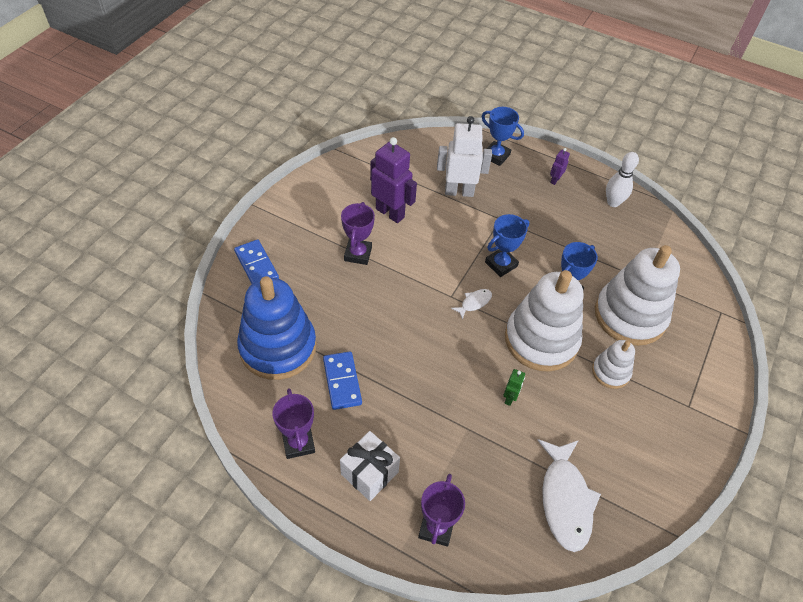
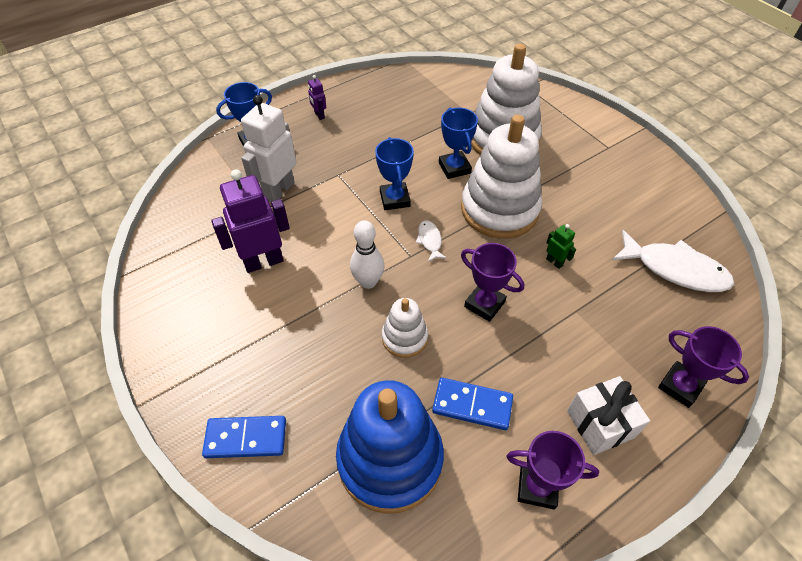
camera: 60 degrees left, 0 degrees up
purple trophy [341,202,375,265] -> purple trophy moved to [461,243,524,322]
white stacking toy [592,340,635,389] -> white stacking toy moved to [382,298,428,358]
white bowling pin [606,152,639,207] -> white bowling pin moved to [350,220,385,289]

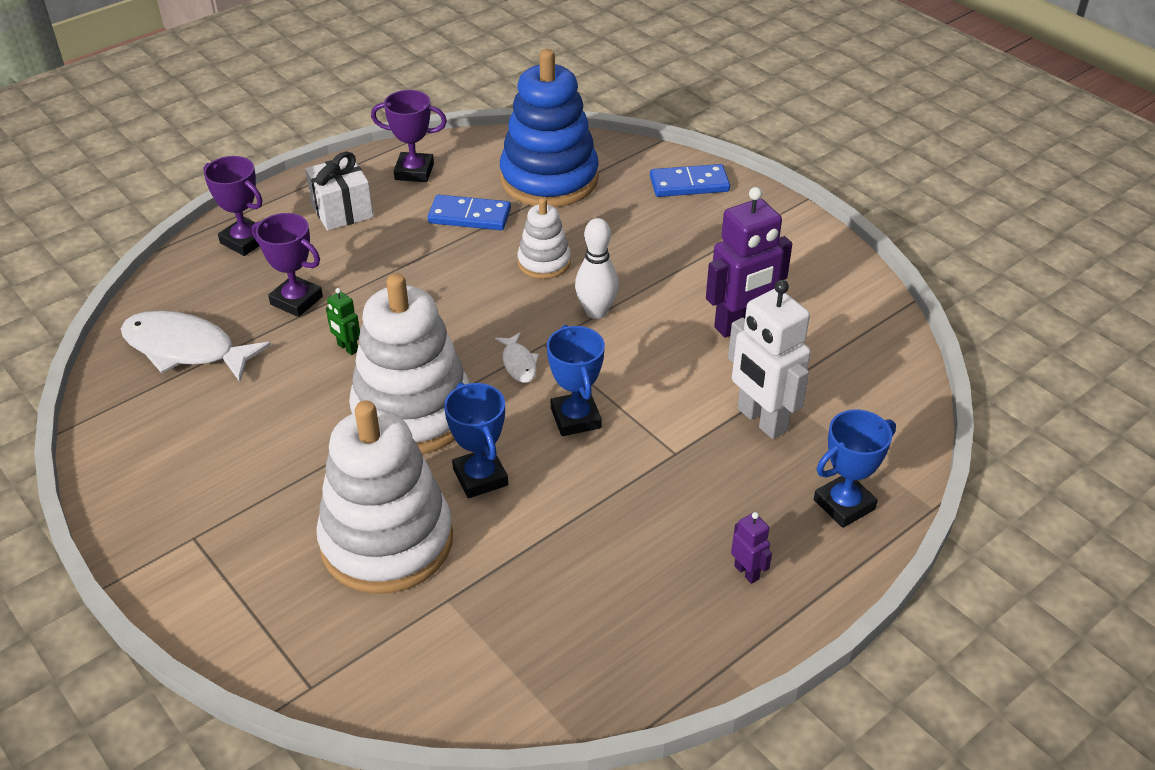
camera: 175 degrees right, 10 degrees down
white robot [241,95,297,202] -> white robot turned 120 degrees clockwise [728,280,811,439]
purple trophy [461,243,524,322] -> purple trophy moved to [252,213,323,317]

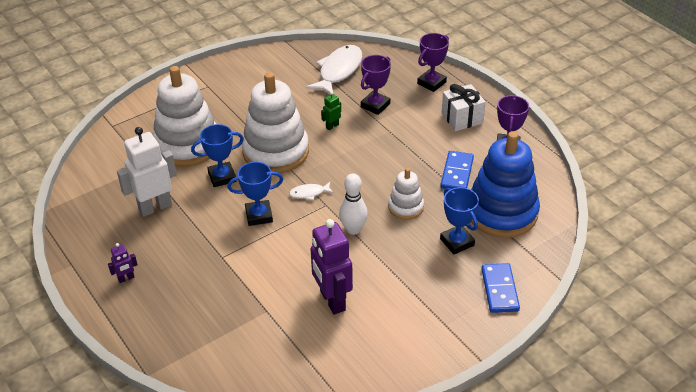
camera: 95 degrees right, 0 degrees up
white robot [728,280,811,439] -> white robot moved to [117,127,177,217]
blue trophy [814,410,896,528] -> blue trophy moved to [440,187,479,255]

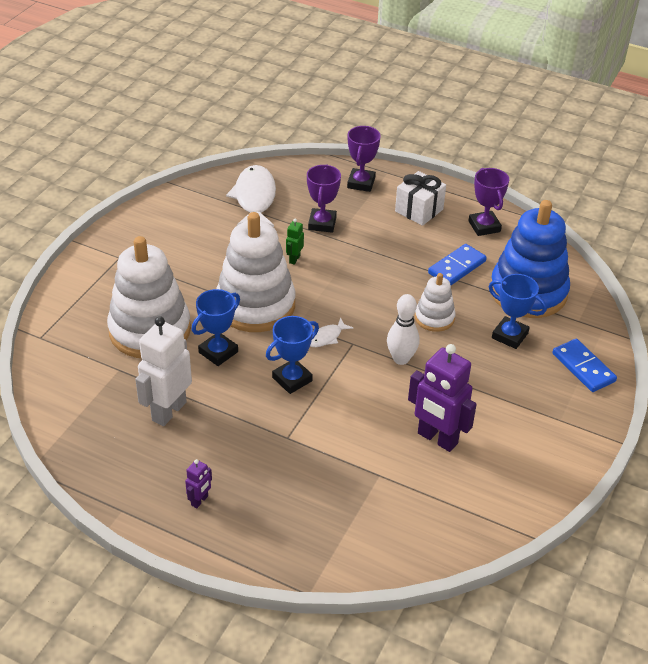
camera: 30 degrees left, 0 degrees up
blue domino [440,151,474,189] -> blue domino turned 60 degrees clockwise [428,244,487,285]

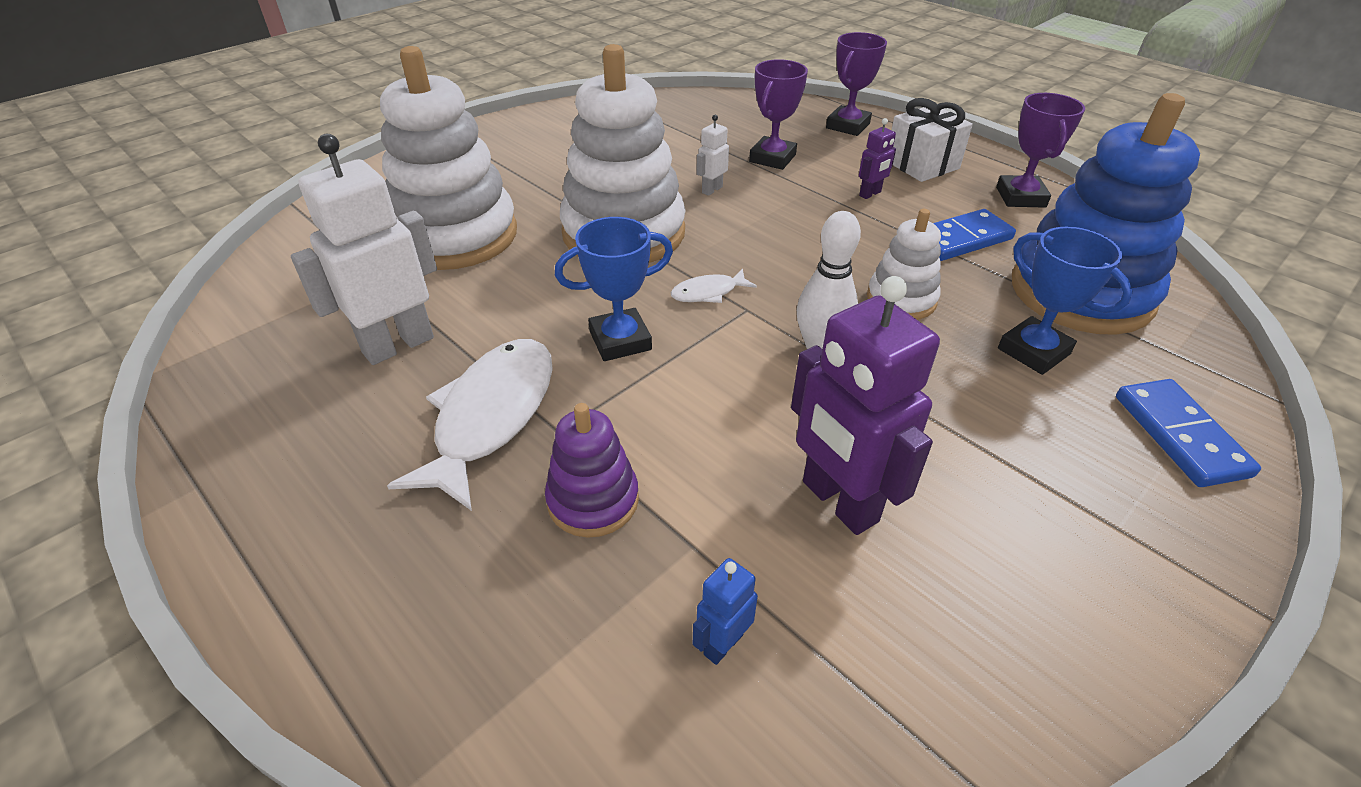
camera: 20 degrees right, 0 degrees up
purple robot [185,459,212,508] -> purple robot moved to [859,118,896,199]
blue trophy [192,289,240,366] -> none
white fish [226,165,276,227] -> white fish moved to [387,339,553,511]
green robot [286,219,304,265] -> white robot [696,115,729,196]
none -> purple stacking toy [545,403,639,538]
none -> blue robot [693,558,758,665]

